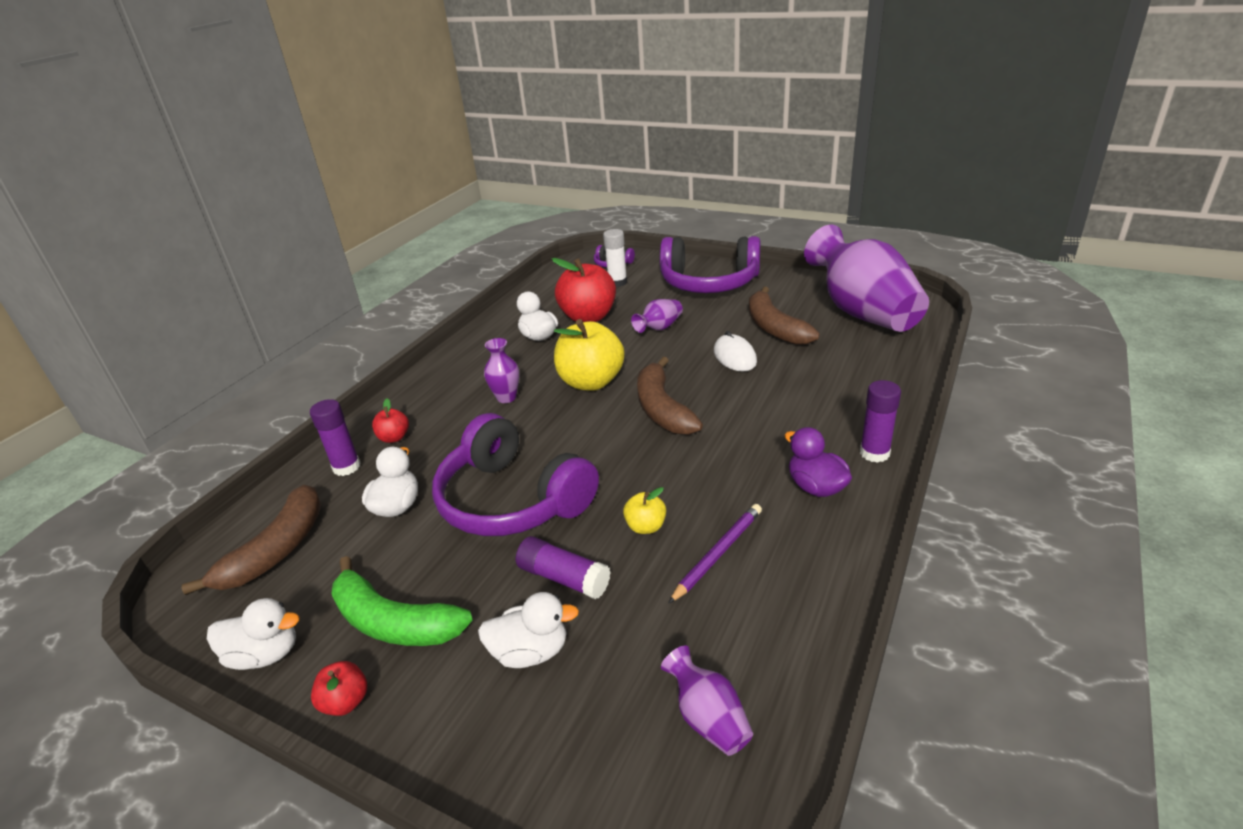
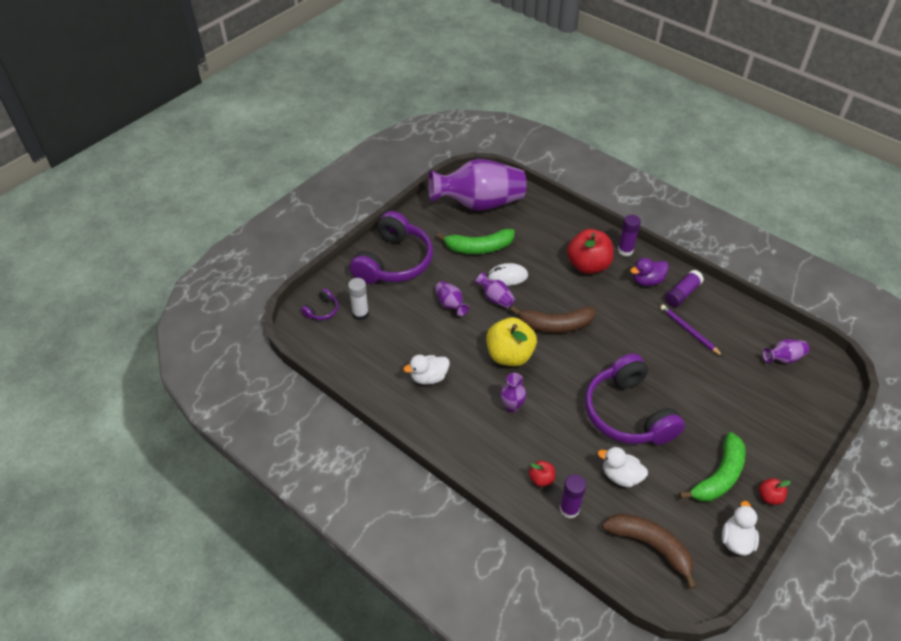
camera: 80 degrees left, 15 degrees up
purple headphones [432,413,599,536] -> purple headphones turned 105 degrees clockwise [585,353,685,445]
white duck [478,592,579,668] -> none
purple glue stick [516,536,611,599] -> purple glue stick moved to [665,270,704,307]
red apple [552,258,616,322] -> red apple moved to [567,229,614,274]
yellow apple [623,487,666,534] -> none
brown banana [749,287,820,345] -> green banana [436,229,515,254]
none -> purple vase [475,272,515,308]

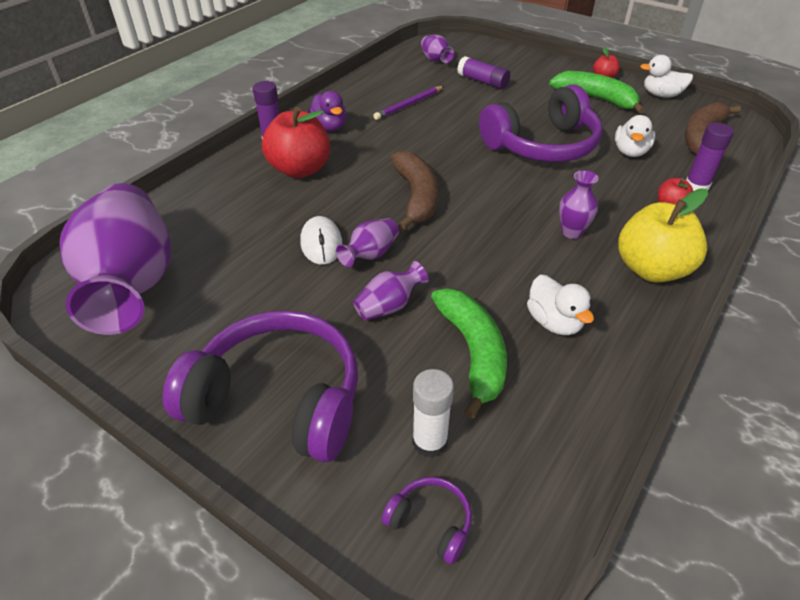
camera: 95 degrees left, 5 degrees down
green banana [436,229,515,254] -> green banana moved to [431,289,507,419]
yellow apple [486,317,537,366] -> yellow apple moved to [618,189,708,282]
purple glue stick [665,270,704,307] -> purple glue stick moved to [457,56,510,89]

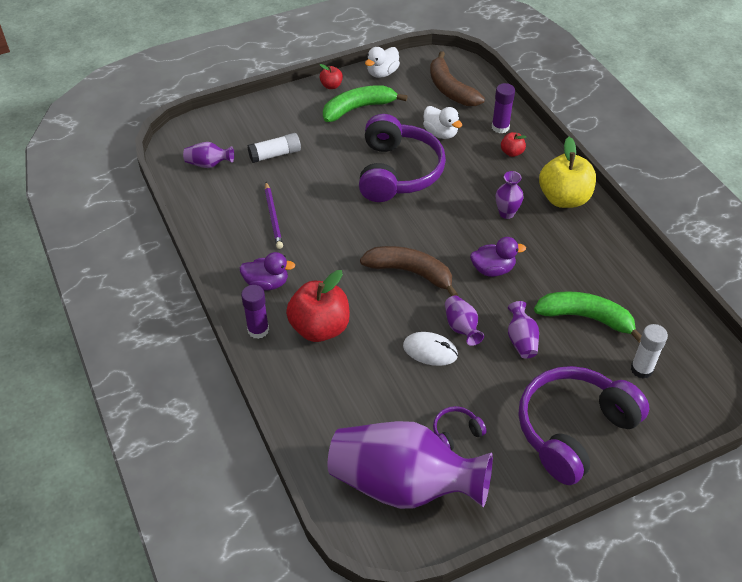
camera: 60 degrees left, 5 degrees up
purple headphones [382,477,472,564] -> purple headphones moved to [433,406,486,450]
purple glue stick [457,56,510,89] -> white glue stick [247,133,301,163]
white duck [527,275,594,335] -> none
none -> purple duck [470,237,526,277]

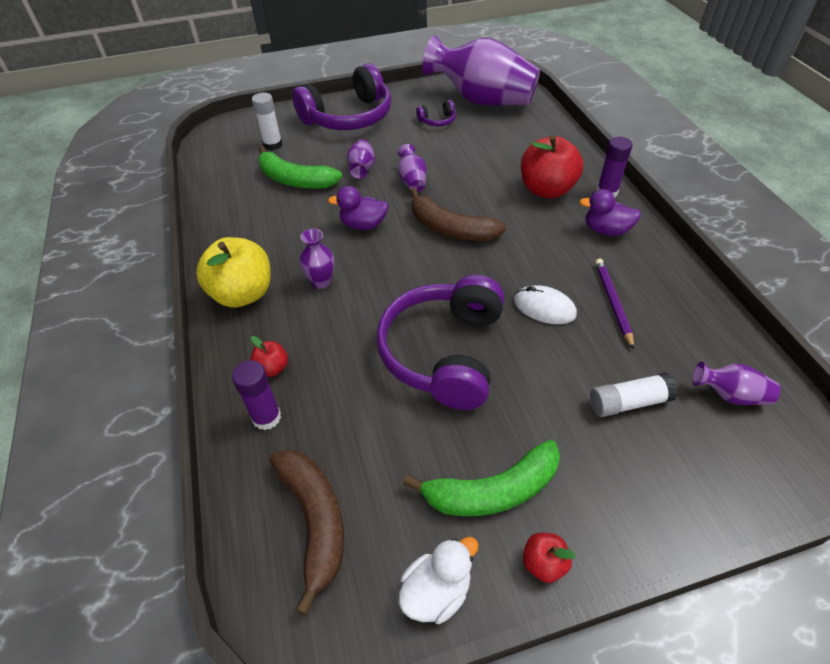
camera: 170 degrees left, 0 degrees up
white mouse [403,332,458,366] -> white mouse moved to [514,285,577,324]
white duck [423,106,462,139] -> none

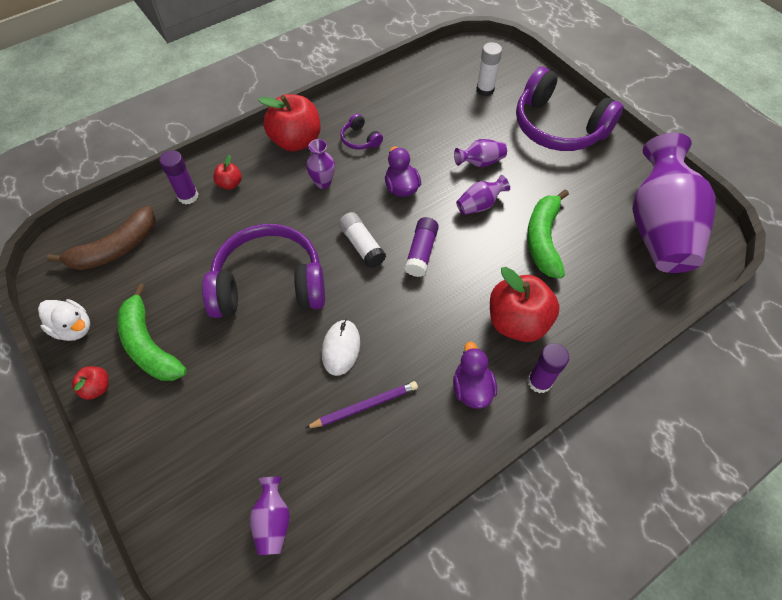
camera: 70 degrees right, 10 degrees up
yellow apple [196,237,271,308] -> red apple [258,94,320,151]
green banana [258,146,342,189] -> green banana moved to [527,189,569,279]
brown banana [410,188,507,241] -> purple glue stick [404,217,439,277]
purple headphones [416,100,456,126] -> purple headphones moved to [341,114,383,150]
white glue stick [590,373,678,417] -> white glue stick moved to [339,212,386,268]

